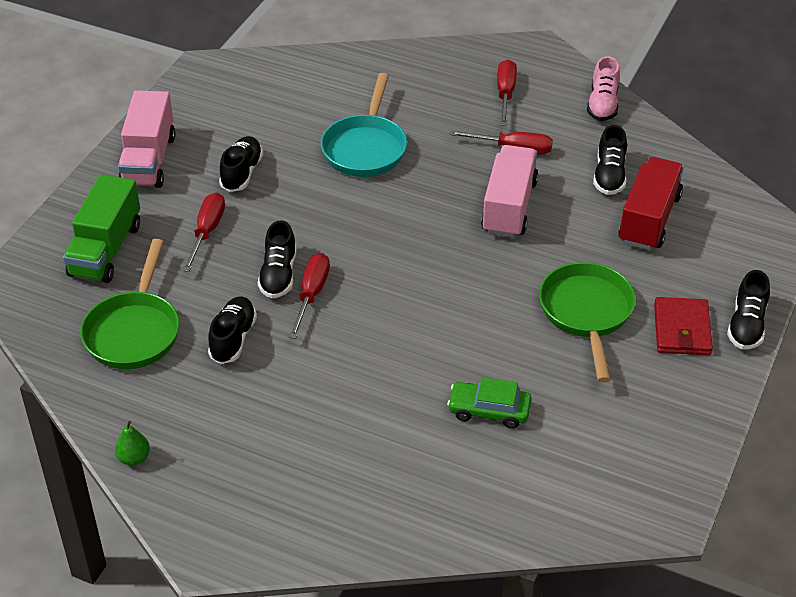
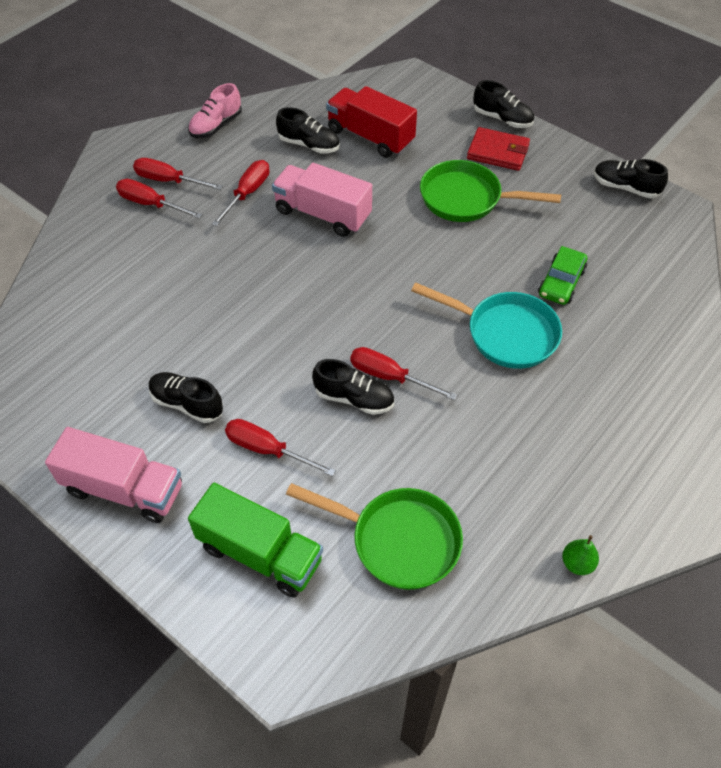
camera: 75 degrees left, 10 degrees up
black shoe [208,297,257,364] -> black shoe moved to [594,159,668,198]
turquoise pan [321,73,407,177] -> turquoise pan moved to [411,282,562,369]
pink shoe [587,56,620,121] -> pink shoe turned 105 degrees clockwise [188,83,242,138]
none -> red screwdriver [116,179,203,219]

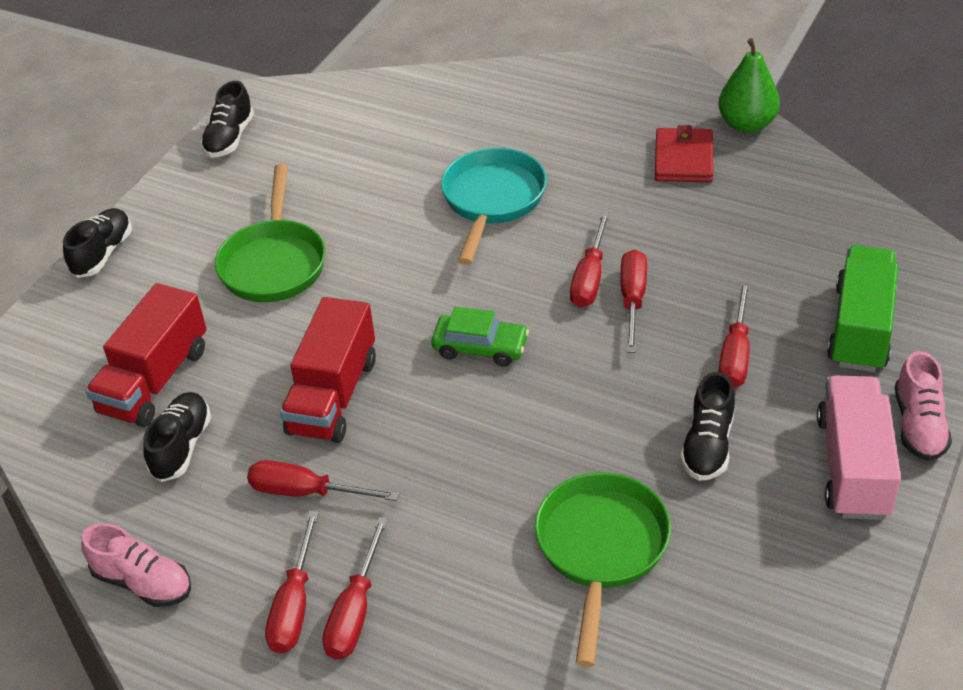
camera: 100 degrees left, 10 degrees down
pink truck [272,163,372,237] -> red truck [280,297,376,443]
green pan [286,483,463,590] -> green pan moved to [535,472,671,667]
black shoe [312,359,394,415] -> red screwdriver [621,249,647,353]
red wallet [467,127,530,171] -> red wallet moved to [655,125,713,182]
green car [538,246,587,305] -> green car moved to [431,307,529,367]
green pear [562,535,599,575] -> green pear [718,38,780,133], size x1.81
none -> pink shoe [895,351,952,461]

